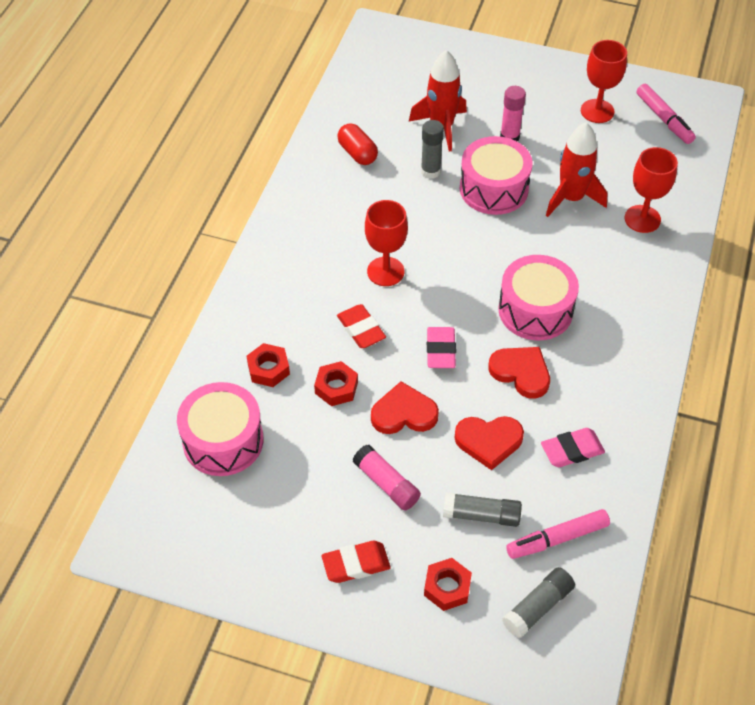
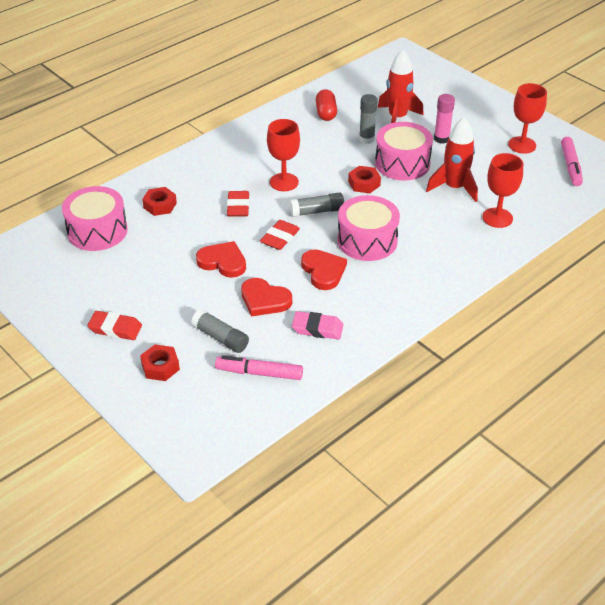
camera: 30 degrees right, 10 degrees down
red nut [314,361,358,406] -> red nut moved to [348,166,381,193]
pink glue stick [353,445,421,511] -> none
pink eraser [427,327,456,368] -> red eraser [260,220,300,250]
grey glue stick [502,567,575,639] -> grey glue stick moved to [289,192,344,217]

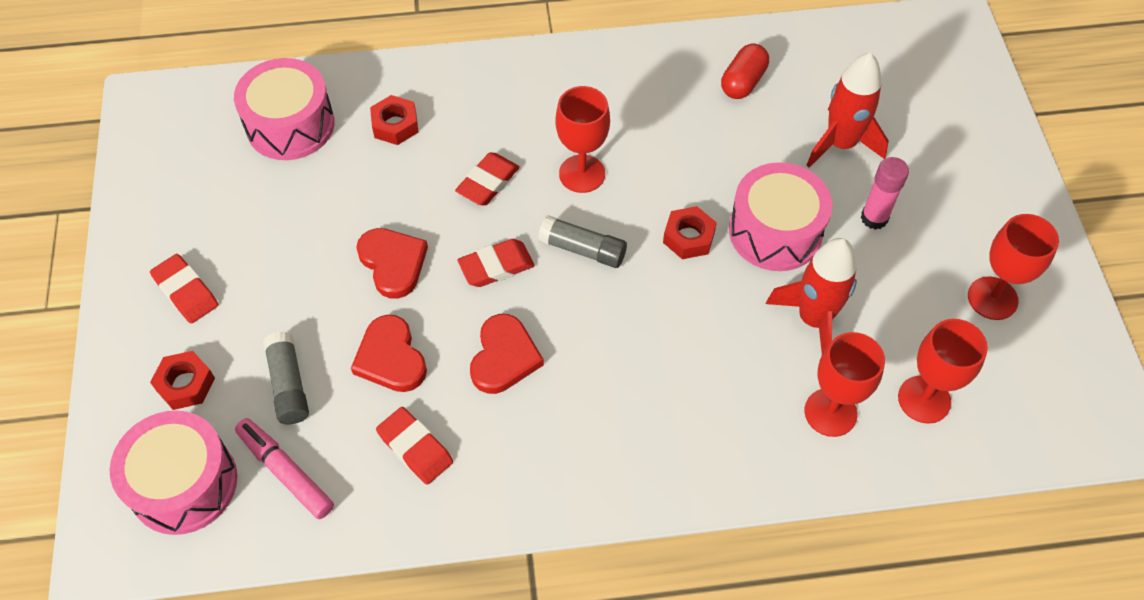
camera: 35 degrees right, 15 degrees up
pink eraser [292,311,343,339] -> red eraser [376,407,453,485]
pink drum [337,195,400,261] -> pink drum moved to [110,411,237,535]
grey glue stick [359,94,378,144] -> none
pink marker [561,137,583,186] -> none
none -> red goblet [898,319,988,424]

